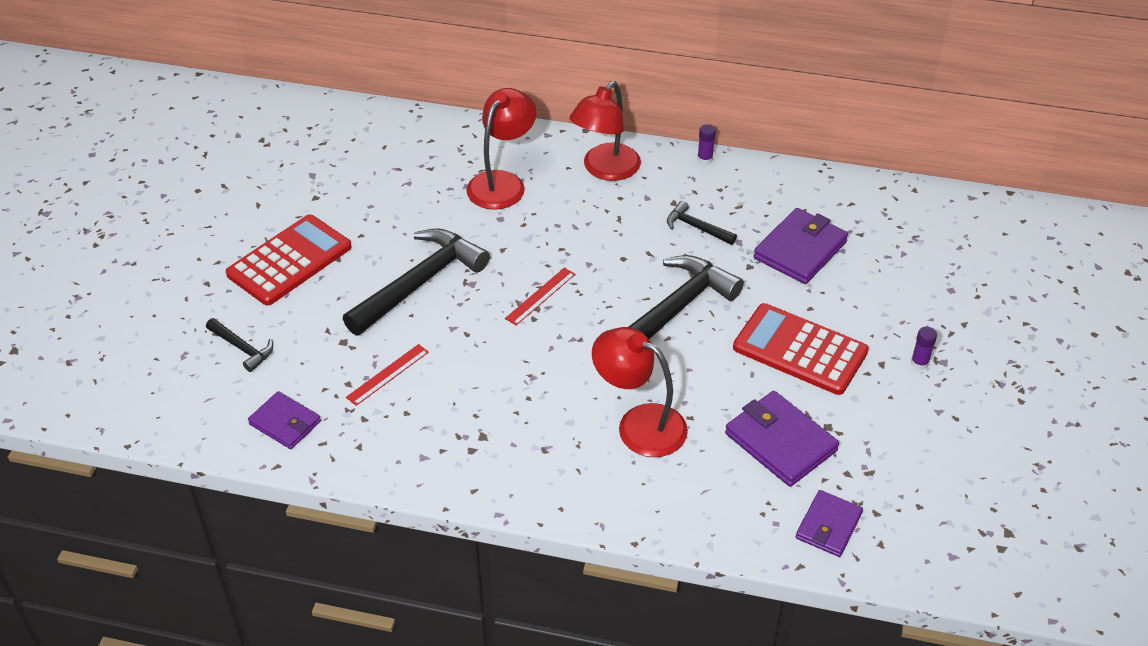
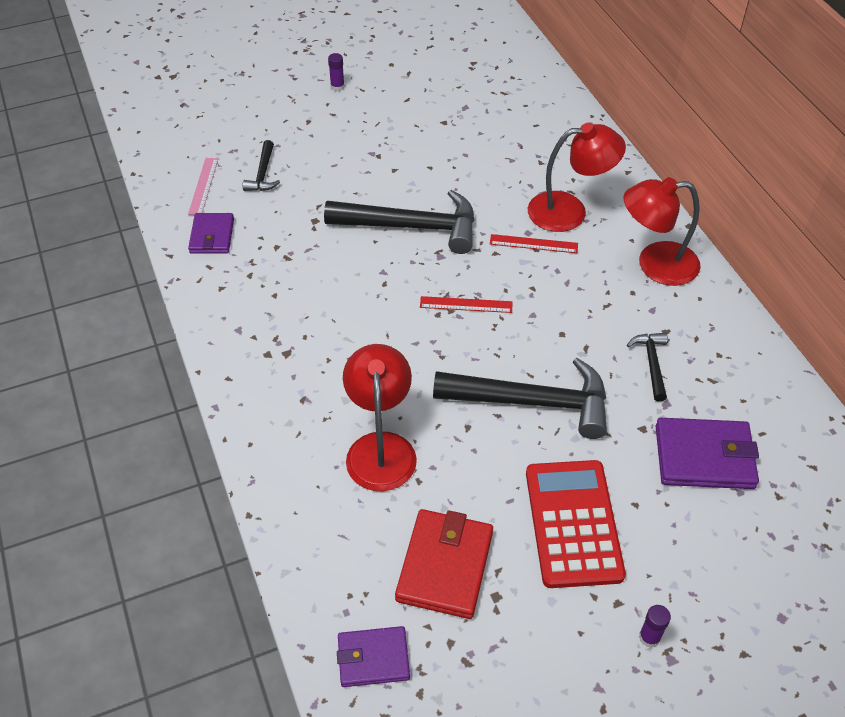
camera: 55 degrees right, 5 degrees up
red calculator [226,214,351,305] -> none
red ruler [346,344,429,406] -> red ruler moved to [490,234,578,253]
purple glue stick [697,124,716,164] -> purple glue stick moved to [328,53,345,91]
purple wallet [725,391,839,487] -> red wallet [395,509,493,619]
none -> pink ruler [188,158,218,215]

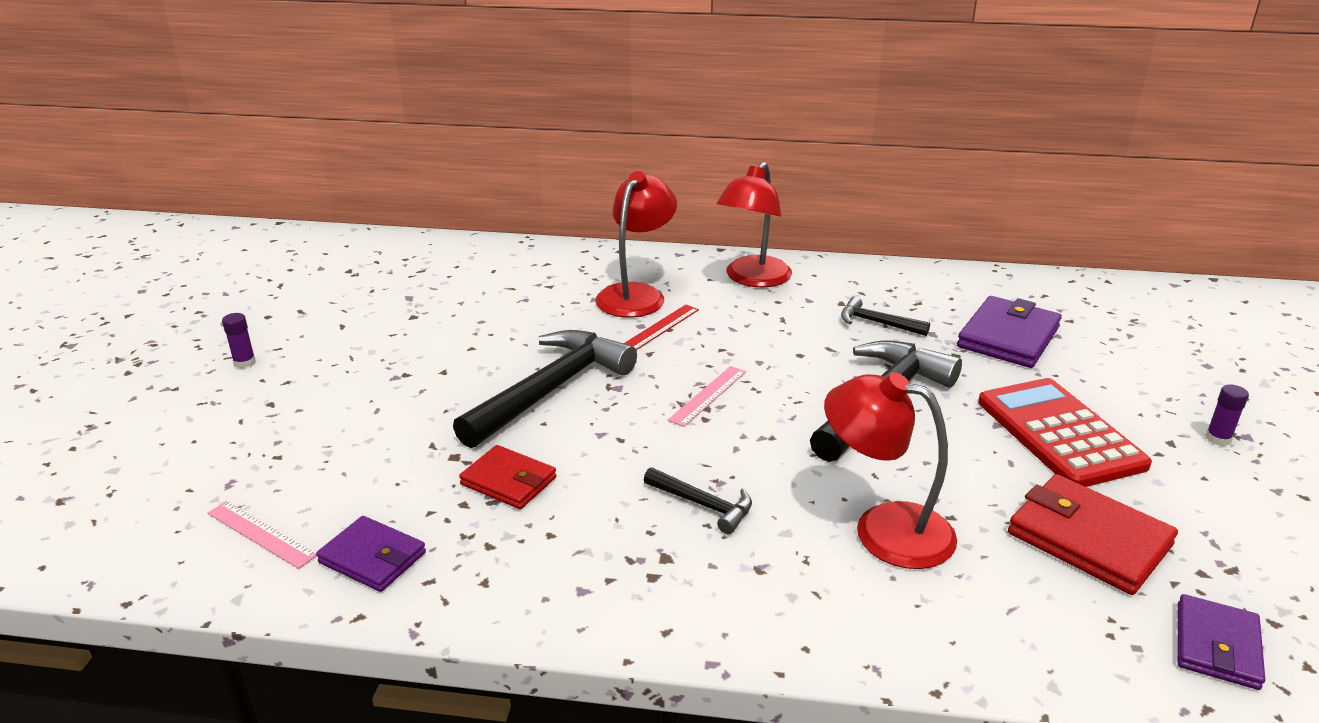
camera: 60 degrees left, 20 degrees down
black hammer [243,140,280,191] -> black hammer moved to [644,467,752,534]
red ruler [420,296,512,313] -> pink ruler [668,366,746,427]
red calculator [526,460,626,588] -> red calculator turned 45 degrees clockwise [978,378,1152,487]
none -> red wallet [459,445,556,509]

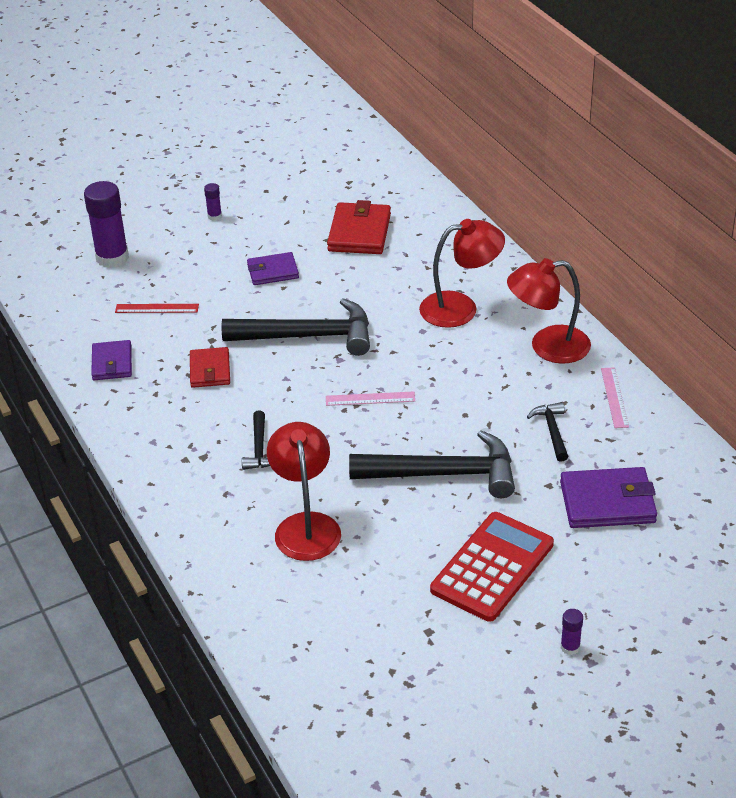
camera: 55 degrees right, 10 degrees up
pink ruler [207,501,317,569] -> pink ruler moved to [601,367,629,428]
red ruler [624,305,699,350] -> red ruler moved to [115,304,199,313]
red wallet [1008,474,1178,595] -> red wallet moved to [327,200,391,254]
purple wallet [1178,594,1265,690] -> purple wallet moved to [247,252,299,285]
none -> purple glue stick [84,181,129,268]

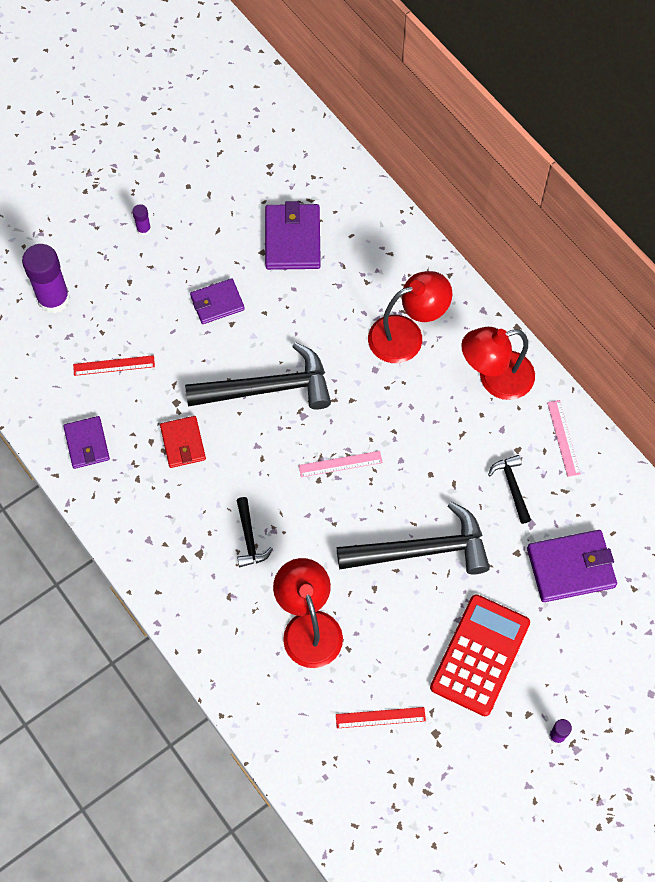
camera: 10 degrees left, 25 degrees up
red wallet [327,200,391,254] -> purple wallet [265,201,321,270]
none -> red ruler [336,707,426,728]

